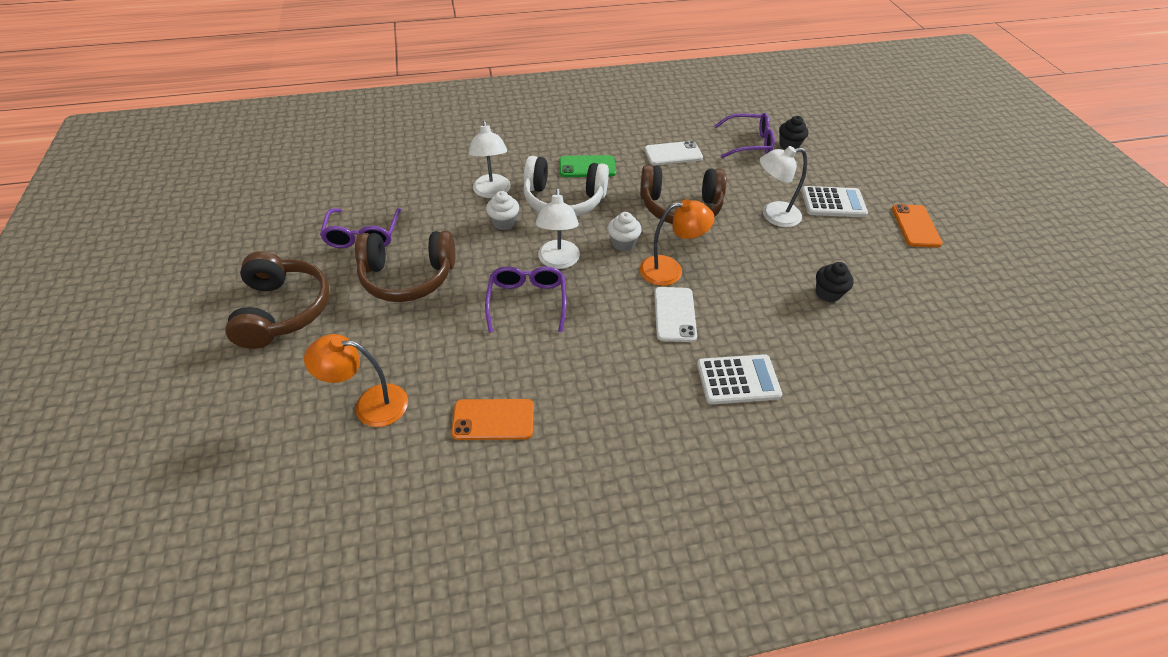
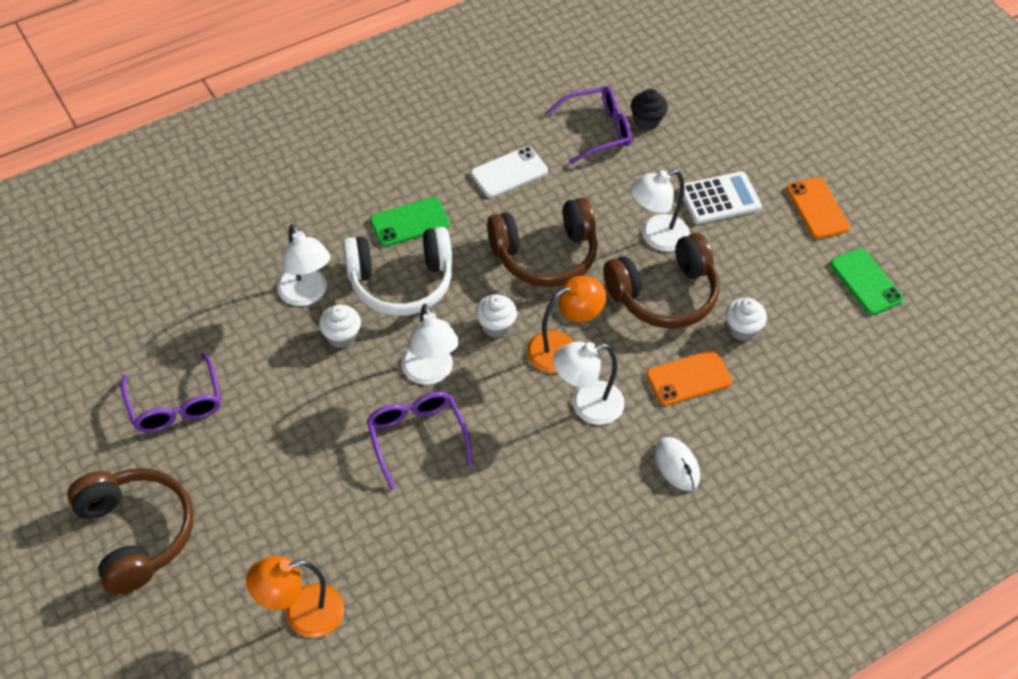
camera: 20 degrees left, 5 degrees up
brown headphones [355,231,455,302] -> brown headphones moved to [603,233,719,328]
orange phone [451,399,534,440] -> orange phone moved to [646,350,732,406]
white phone [654,287,697,342] -> white lamp [553,342,625,425]
white calculator [697,354,782,405] -> white mouse [654,437,700,491]
black cupcake [816,262,854,302] -> white cupcake [726,298,767,341]
none -> green phone [830,248,904,315]

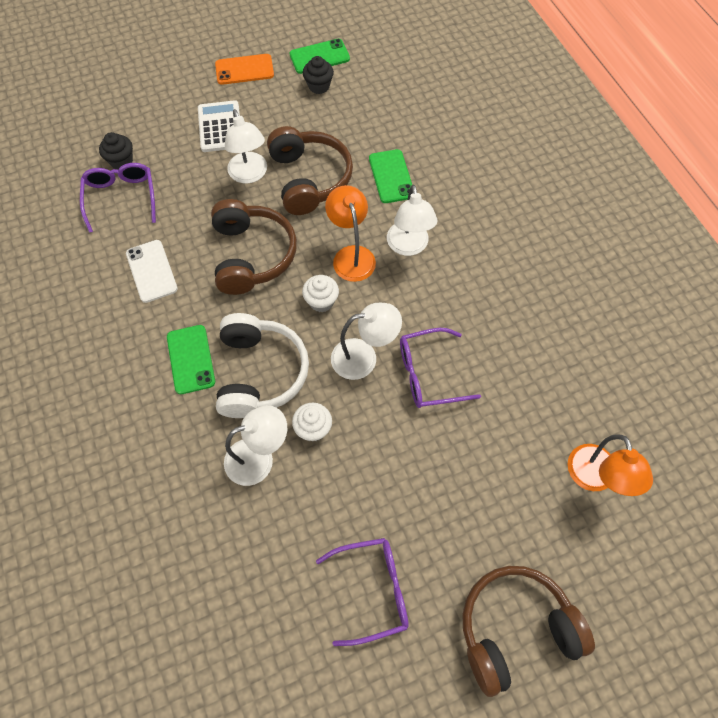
camera: 80 degrees left, 10 degrees up
orange phone [646,350,732,406] -> green phone [369,149,412,203]
white mouse [654,437,700,491] -> none
white cupcake [726,298,767,341] -> none
none -> black cupcake [303,56,334,94]

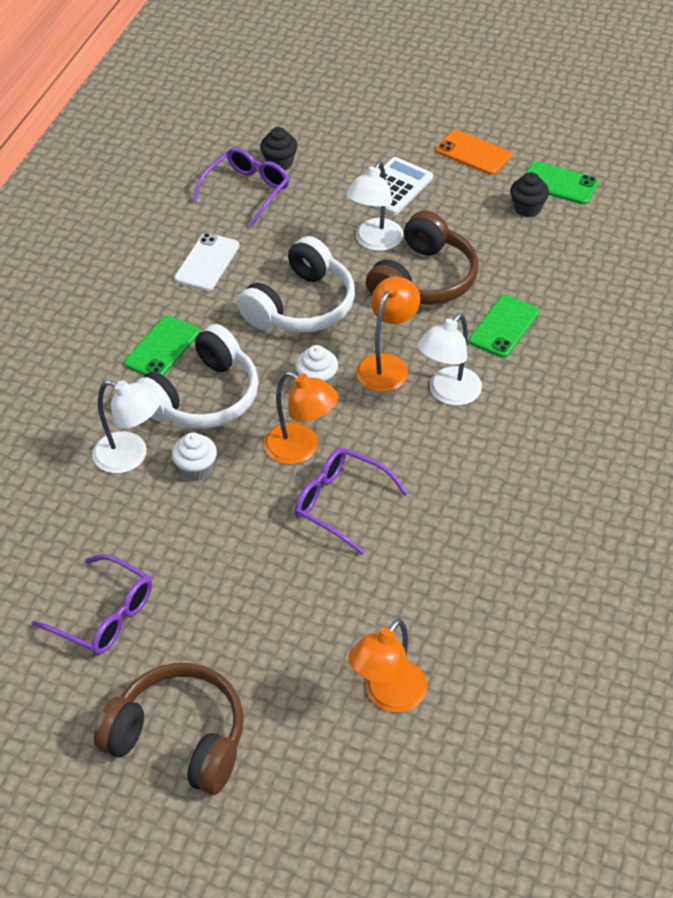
camera: 45 degrees right, 15 degrees down
brown headphones [211,199,297,295] -> white headphones [237,236,355,333]
white lamp [331,303,402,380] -> orange lamp [264,371,338,464]

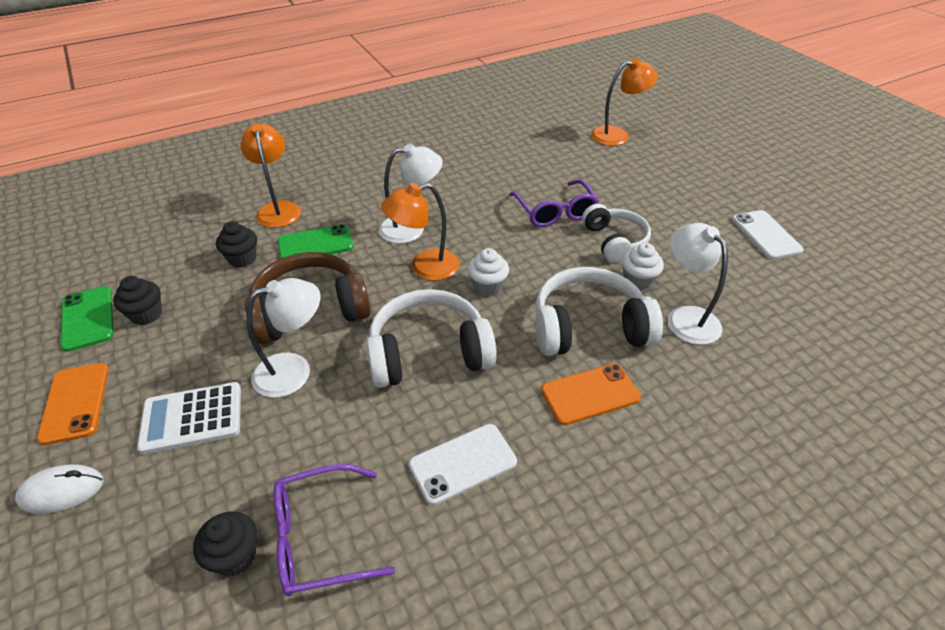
camera: 140 degrees left, 5 degrees down
purple glasses [32,554,152,655] -> white phone [732,210,804,260]
brown headphones [94,663,244,795] -> none
green phone [124,315,200,376] -> orange phone [541,363,641,425]
orange lamp [264,371,338,464] -> orange lamp moved to [241,123,301,228]
none -> white mouse [15,464,104,514]
none -> black cupcake [216,221,257,268]
none -> white headphones [582,204,651,263]

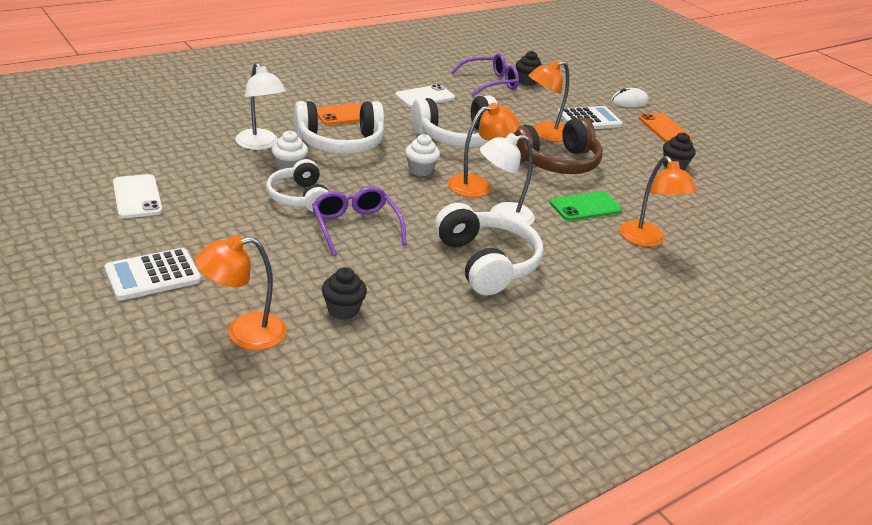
camera: 170 degrees right, 10 degrees down
green phone [61,286,114,352] -> none
black cupcake [216,221,257,268] -> black cupcake moved to [322,267,367,320]
white lamp [246,278,320,398] -> orange lamp [528,60,569,142]
none -> white calculator [104,248,201,301]
none -> white headphones [435,203,544,296]

